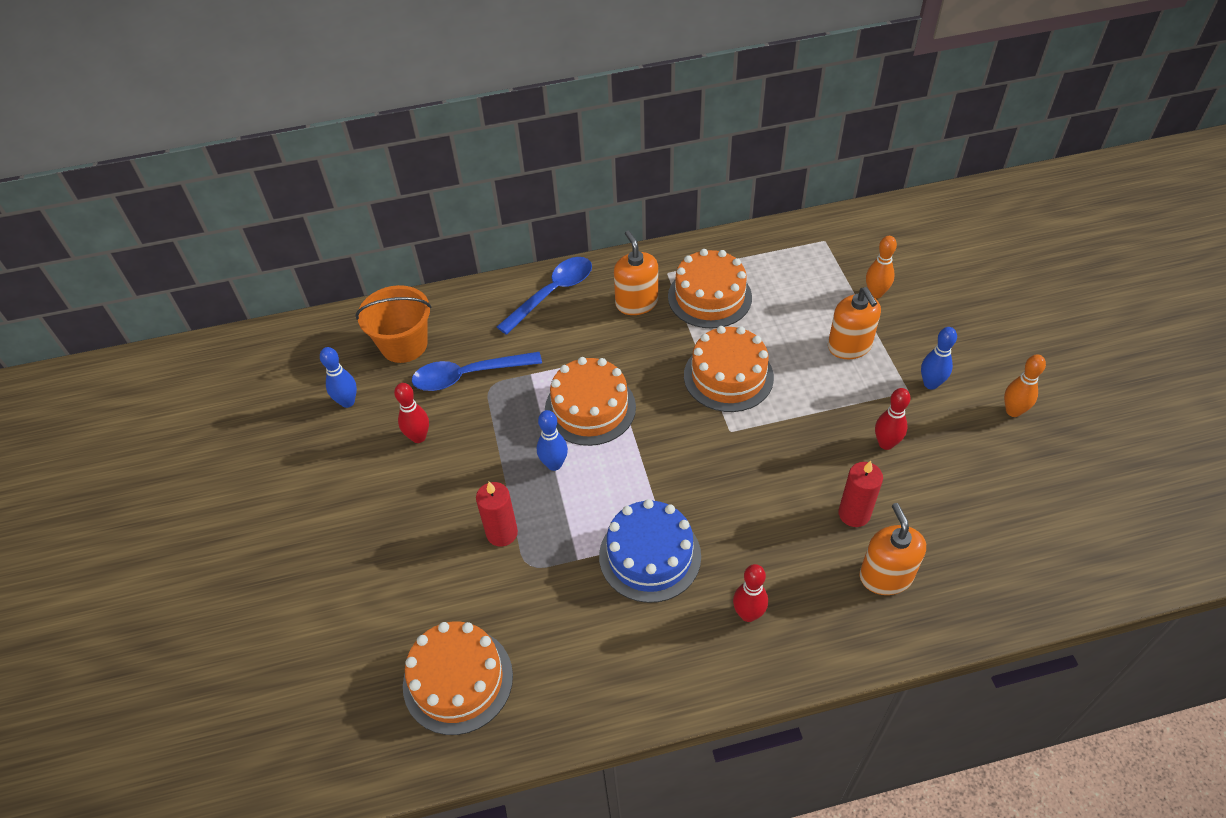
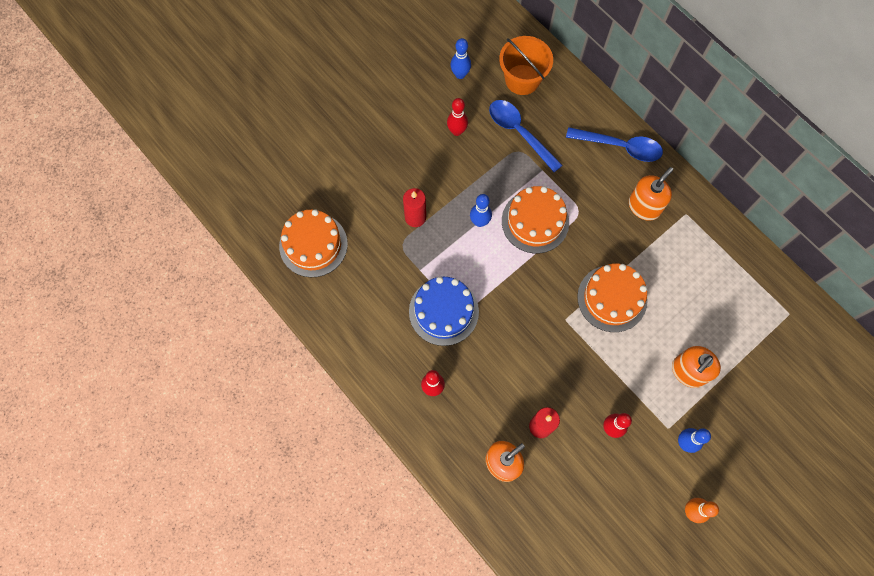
camera: 60 degrees right, 20 degrees up
orange cake [668,249,752,329] -> none
orange bowling pin [866,236,897,299] -> none

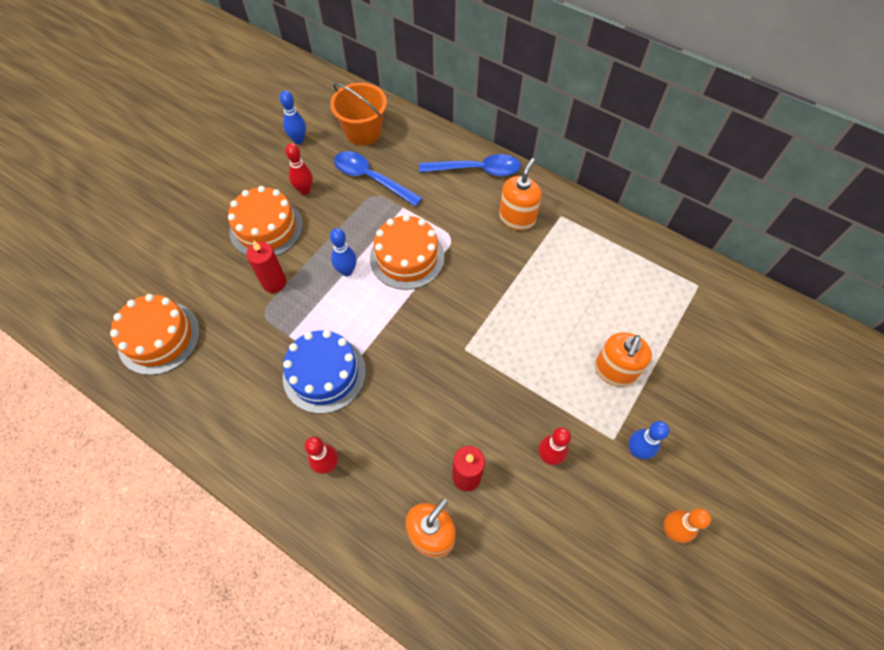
camera: 15 degrees left, 10 degrees down
orange cake [577,263,648,332] -> orange cake moved to [228,186,303,256]

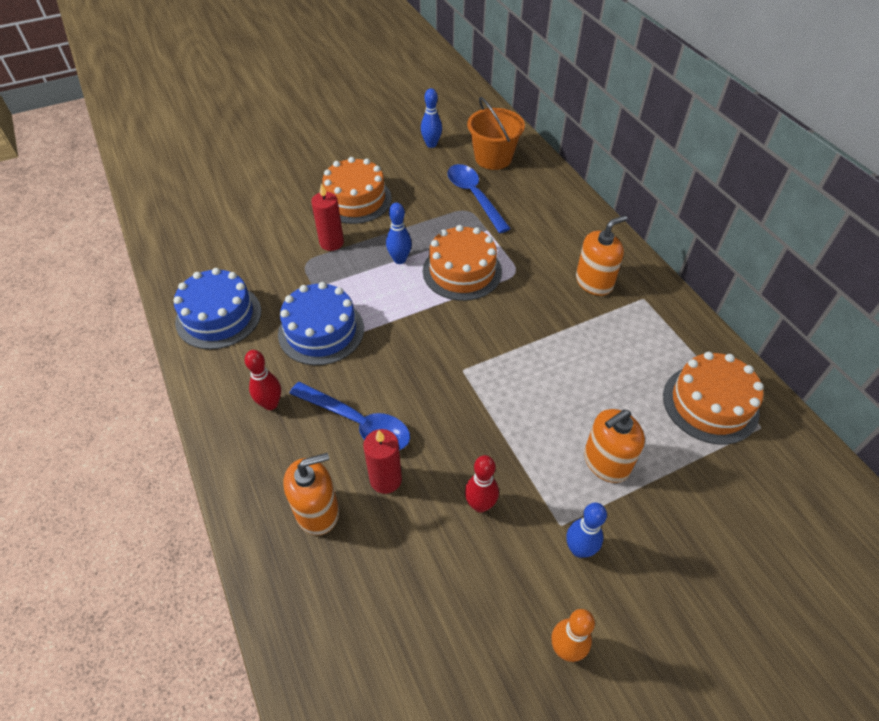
camera: 30 degrees right, 10 degrees down
orange cake [110,294,200,375] -> orange cake moved to [663,352,764,444]
red bowling pin [285,143,313,195] -> none
blue spoon [419,154,521,176] -> blue spoon moved to [289,382,410,450]
none -> blue cake [173,268,261,349]

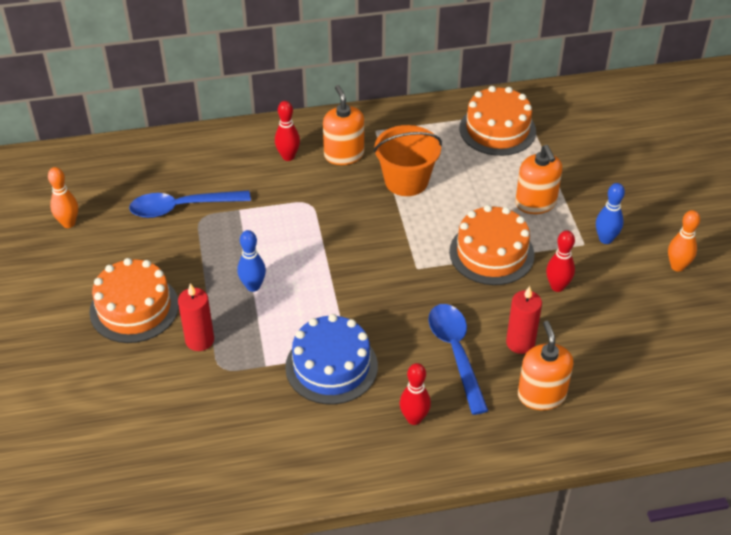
camera: 75 degrees left, 5 degrees down
blue cake [173,268,261,349] -> none
blue spoon [289,382,410,450] -> blue spoon turned 60 degrees counterclockwise [428,304,489,415]
blue bowling pin [421,88,442,148] -> orange bowling pin [48,167,78,228]
orange cake [423,225,502,301] -> orange cake moved to [449,205,534,285]
orange bucket [467,97,525,170] -> orange bucket moved to [374,125,442,196]
none -> red bowling pin [275,101,300,161]

